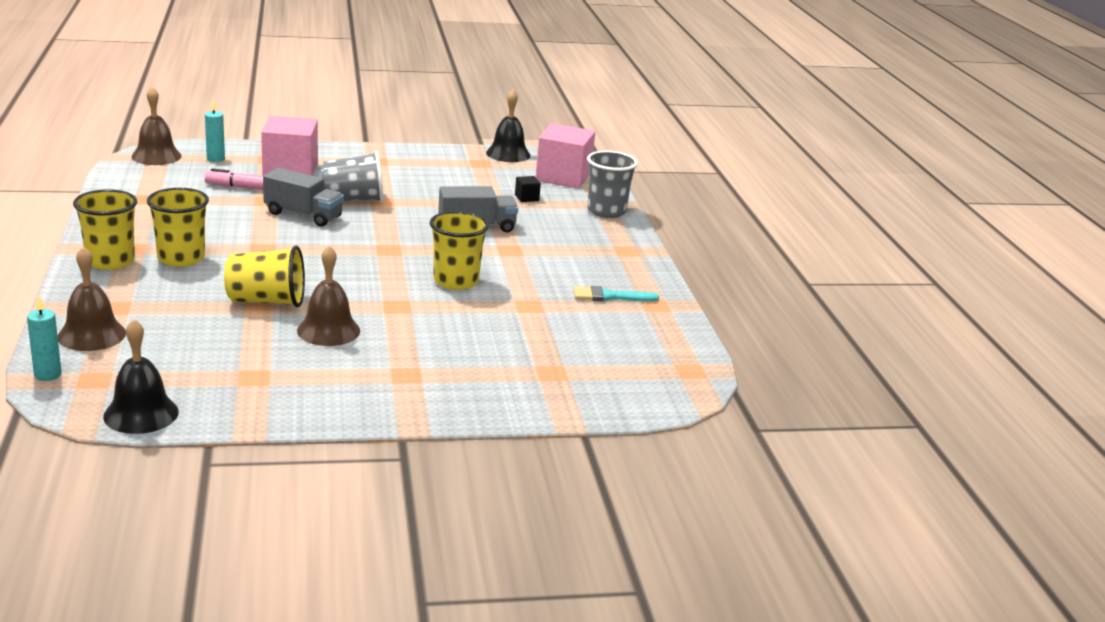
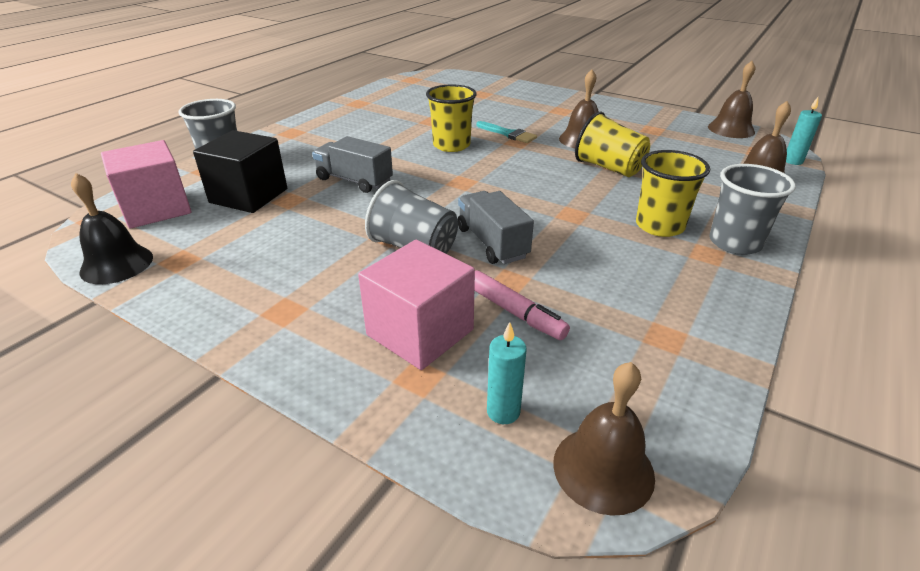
camera: 135 degrees left, 10 degrees up
yellow cup [73,189,137,270] -> grey cup [709,164,796,255]
black bell [103,319,179,434] -> brown bell [708,61,755,138]
black cube [515,176,541,202] -> black cube [193,130,287,213], size x2.47
turquoise brush [573,286,659,302] -> turquoise brush moved to [477,121,537,143]

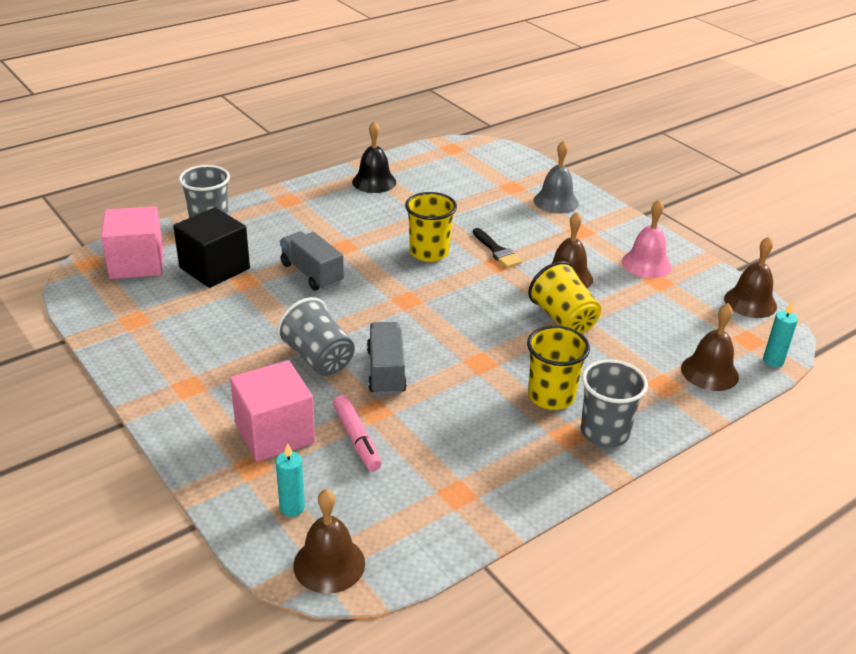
camera: 20 degrees right, 0 degrees up
black bell [71,173,153,284] -> black bell moved to [352,121,396,193]
turquoise brush [477,121,537,143] -> black brush [473,228,522,268]
none -> grey bell [534,140,579,214]
none -> pink bell [622,200,671,278]

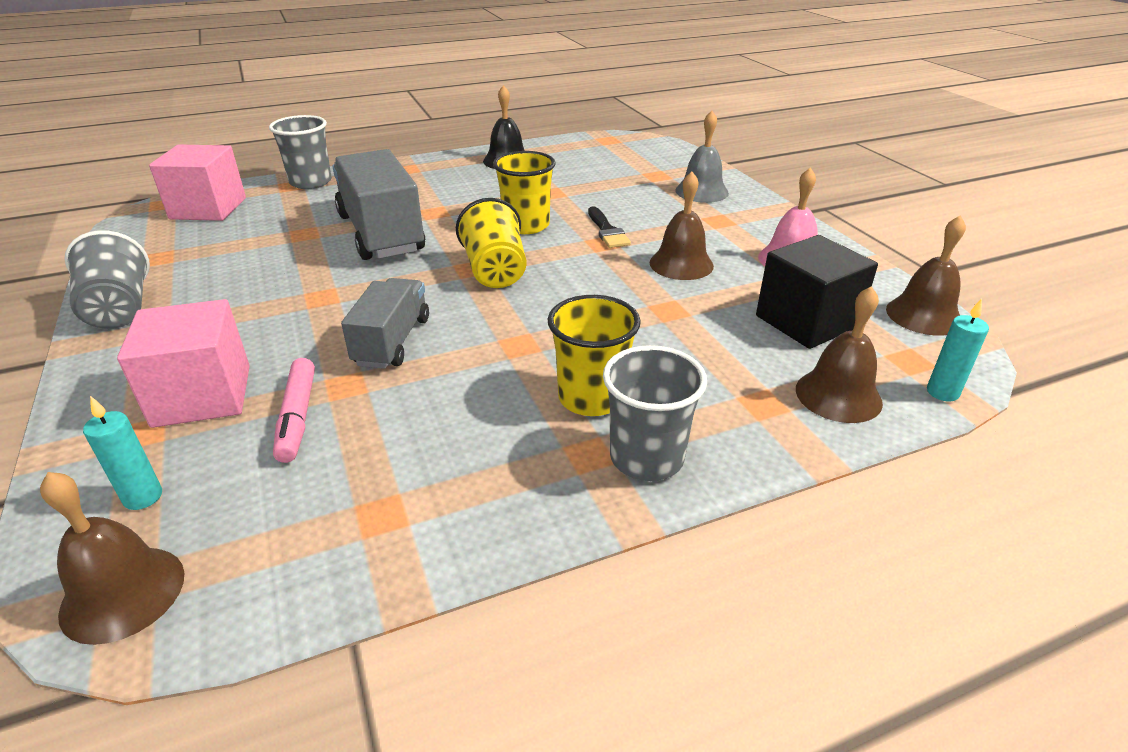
camera: 15 degrees right, 0 degrees up
black cube [173,207,250,288] -> black cube moved to [756,235,878,349]
grey cup [277,297,355,376] -> grey cup moved to [64,230,150,329]
grey truck [280,231,344,291] -> grey truck [333,149,425,260], size x1.66
yellow cup [528,261,601,334] -> yellow cup moved to [456,198,526,288]

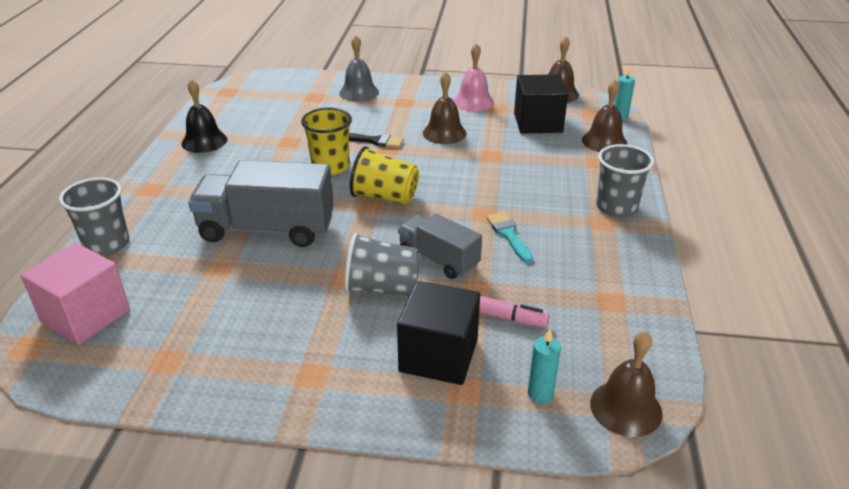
camera: 60 degrees left, 0 degrees up
grey cup [64,230,150,329] -> grey cup moved to [344,233,421,296]
pink cube [117,299,250,428] -> black cube [397,281,480,385]
yellow cup [548,295,641,416] -> none
none -> turquoise brush [486,212,533,263]

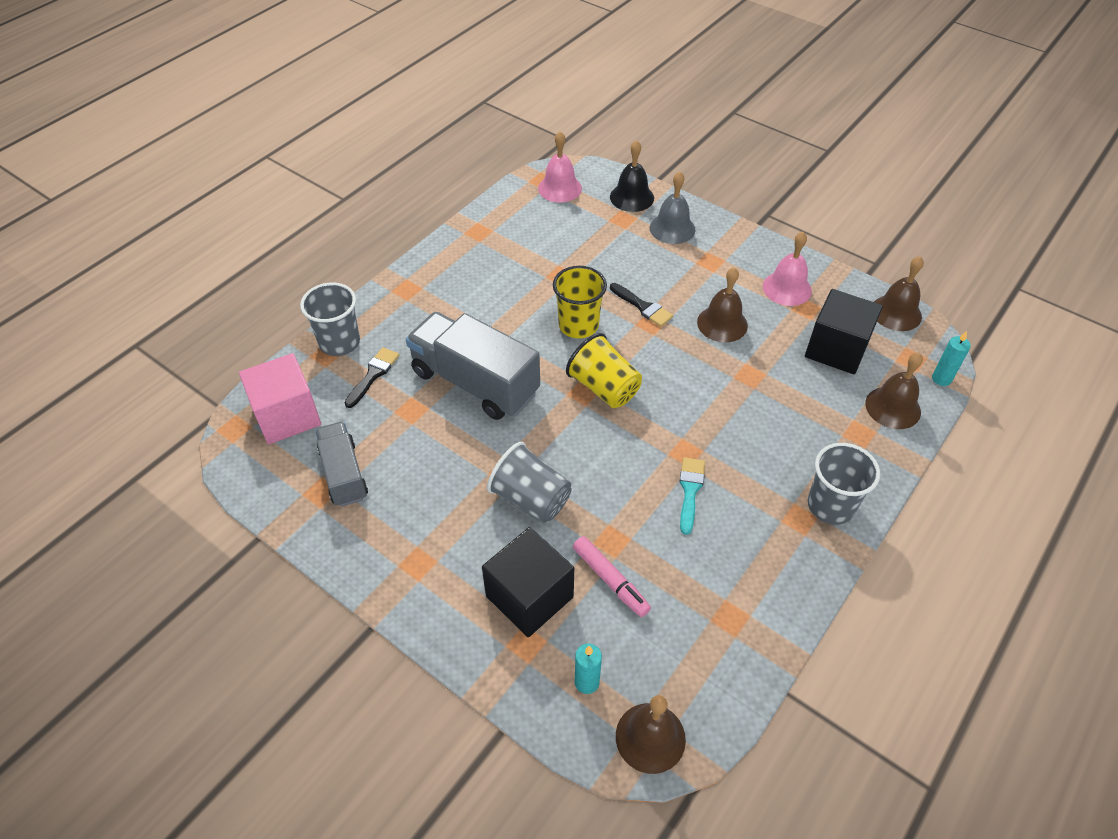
camera: 30 degrees right, 15 degrees up
black bell [181,79,227,153] -> black bell moved to [610,140,654,212]
grey truck [398,214,482,279] -> grey truck moved to [315,421,368,507]
none -> black brush [344,347,399,408]
none -> pink bell [538,131,582,203]

